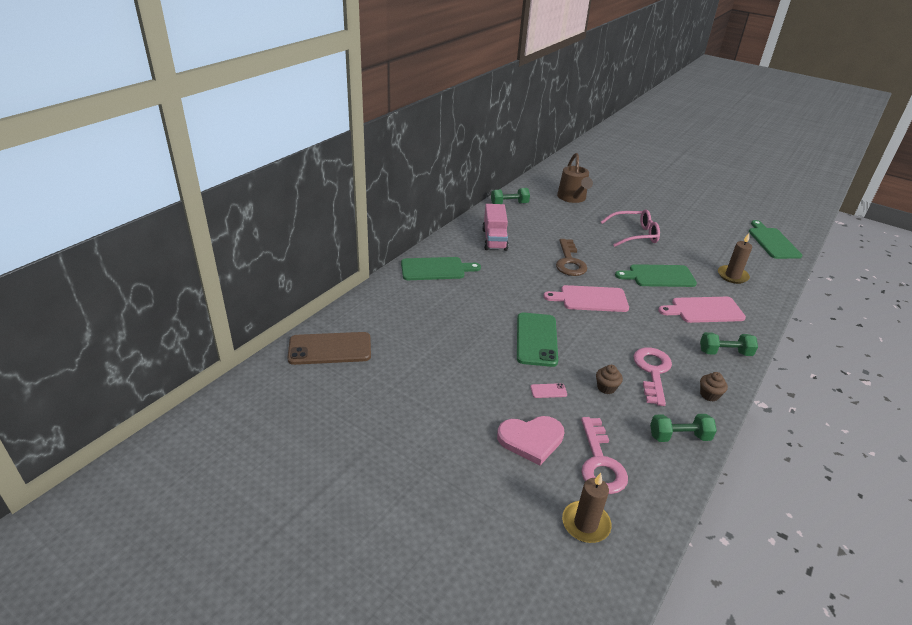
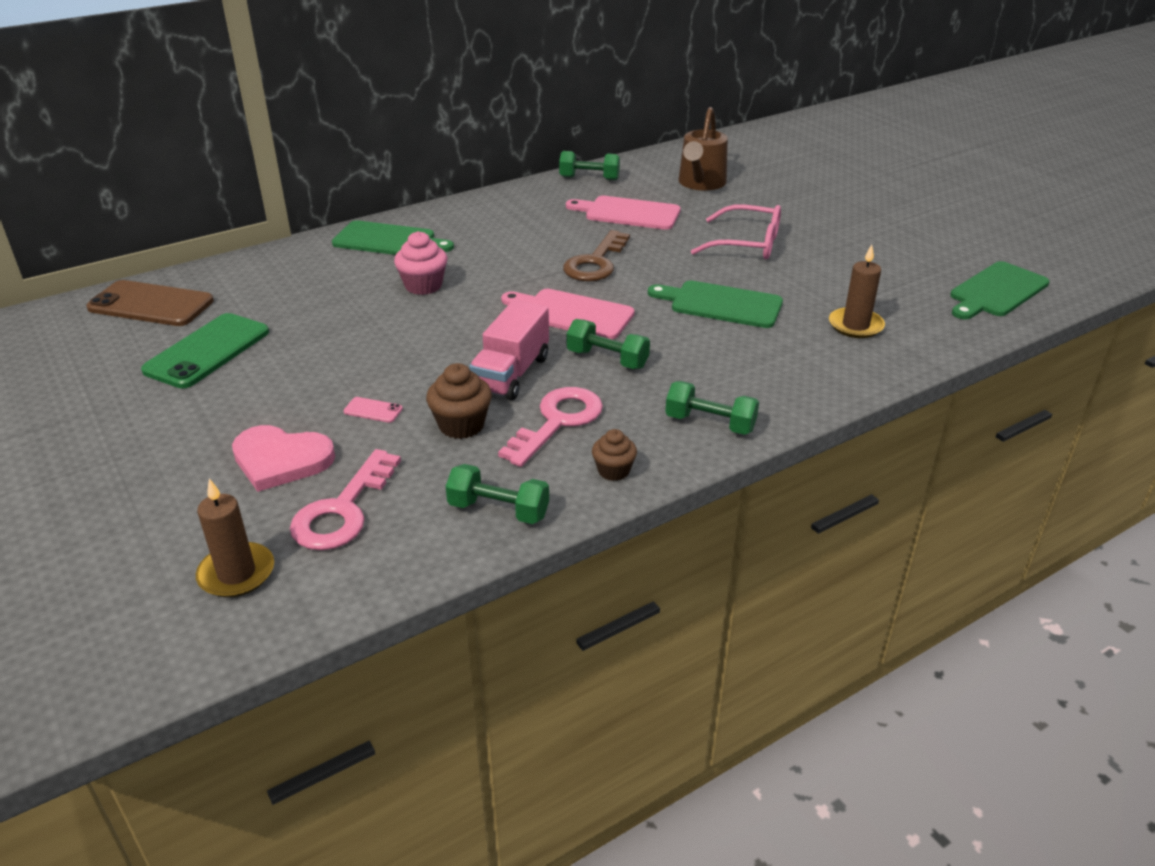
camera: 25 degrees right, 0 degrees up
pink truck [482,204,509,251] -> pink truck moved to [469,300,549,400]
green phone [517,313,558,367] -> green phone moved to [141,313,269,388]
brown cupcake [596,365,623,394] -> brown cupcake [426,363,492,439], size x1.52
pink cutting board [658,297,746,323] -> pink cutting board moved to [566,196,681,230]
green cutting board [749,220,802,259] -> green cutting board turned 150 degrees counterclockwise [950,261,1050,319]
none -> pink cupcake [394,231,447,295]
none -> green dumbbell [567,319,650,369]

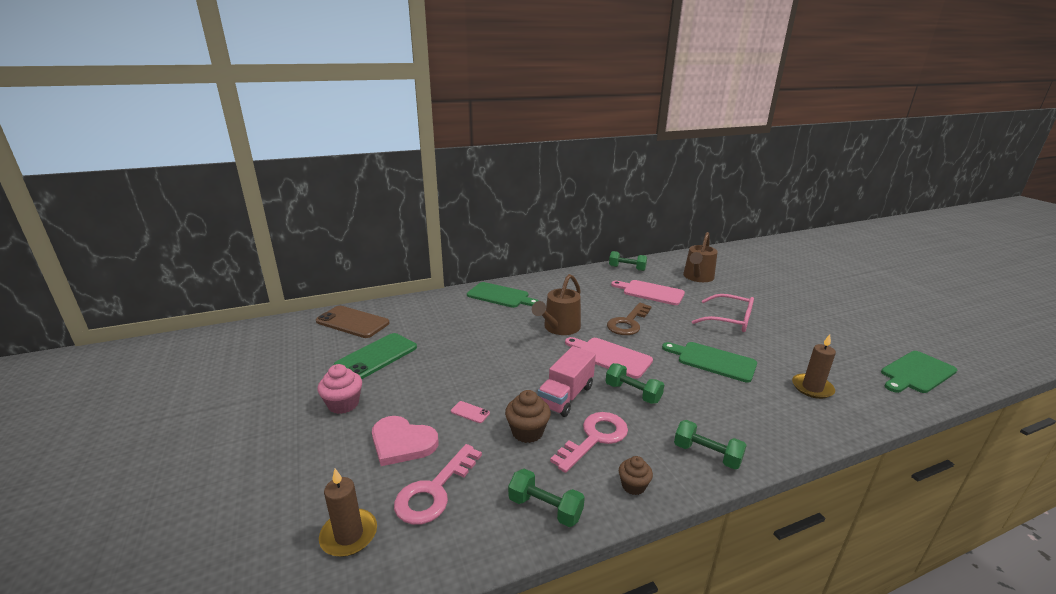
camera: 10 degrees right, 10 degrees down
pink cupcake [394,231,447,295] -> pink cupcake moved to [318,364,362,414]
none -> brown watering can [532,274,581,335]

